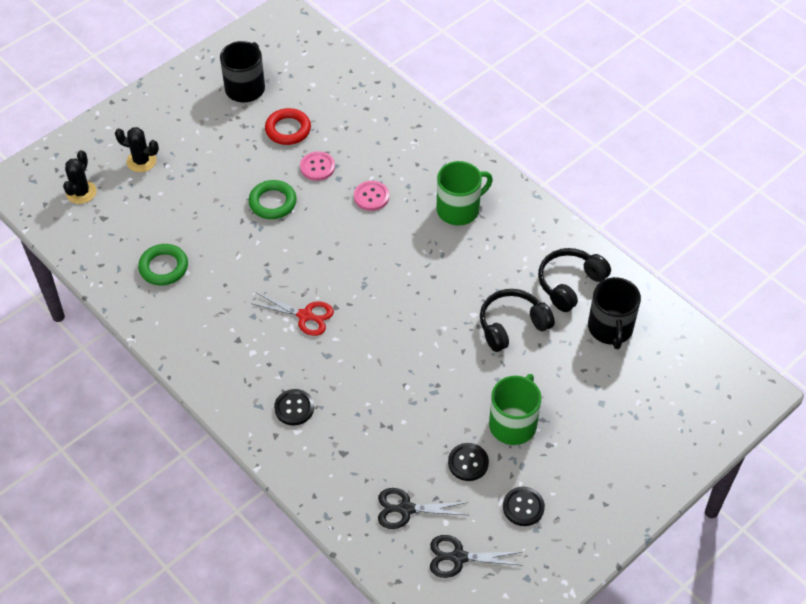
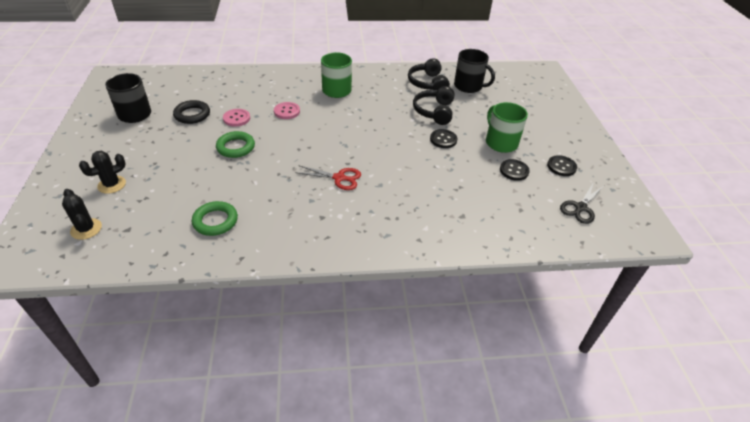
camera: 55 degrees left, 10 degrees down
red scissors [251,293,334,336] -> red scissors turned 45 degrees clockwise [295,165,361,190]
red ring [265,108,311,145] -> black ring [173,100,210,124]
black button [274,389,314,425] -> black button moved to [430,129,458,148]
black scissors [378,488,469,529] -> none

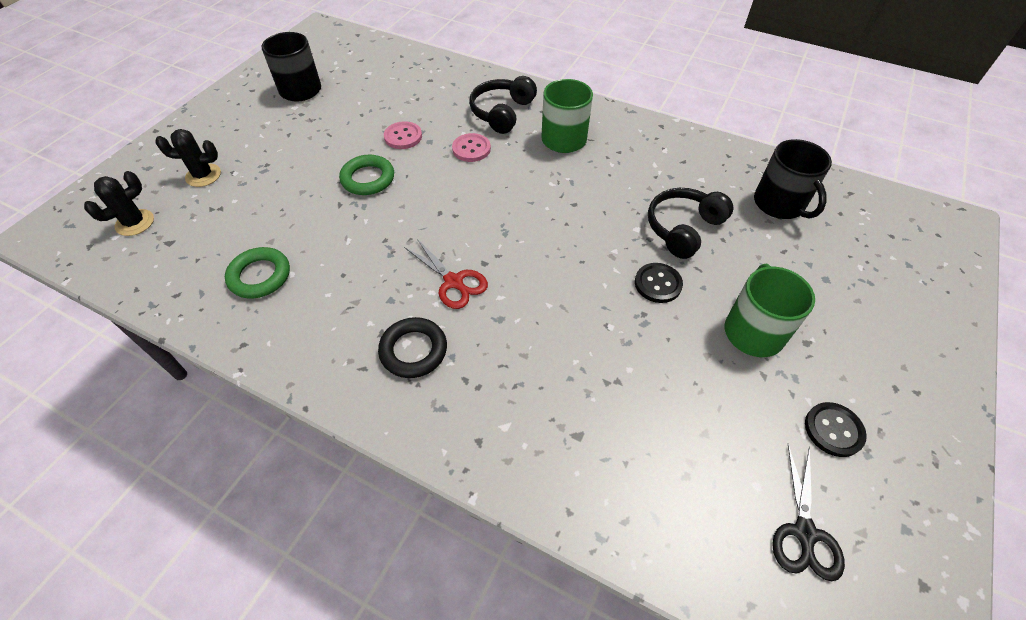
camera: 35 degrees right, 10 degrees up
black cactus [62,189,102,240] -> black cactus turned 45 degrees clockwise [84,171,154,236]
black ring [173,100,210,124] -> black ring moved to [378,317,447,378]
black headphones [408,58,450,90] -> black headphones moved to [469,76,537,134]
black button [500,159,530,181] -> none
black scissors [560,182,604,224] -> black scissors turned 60 degrees counterclockwise [772,444,845,582]

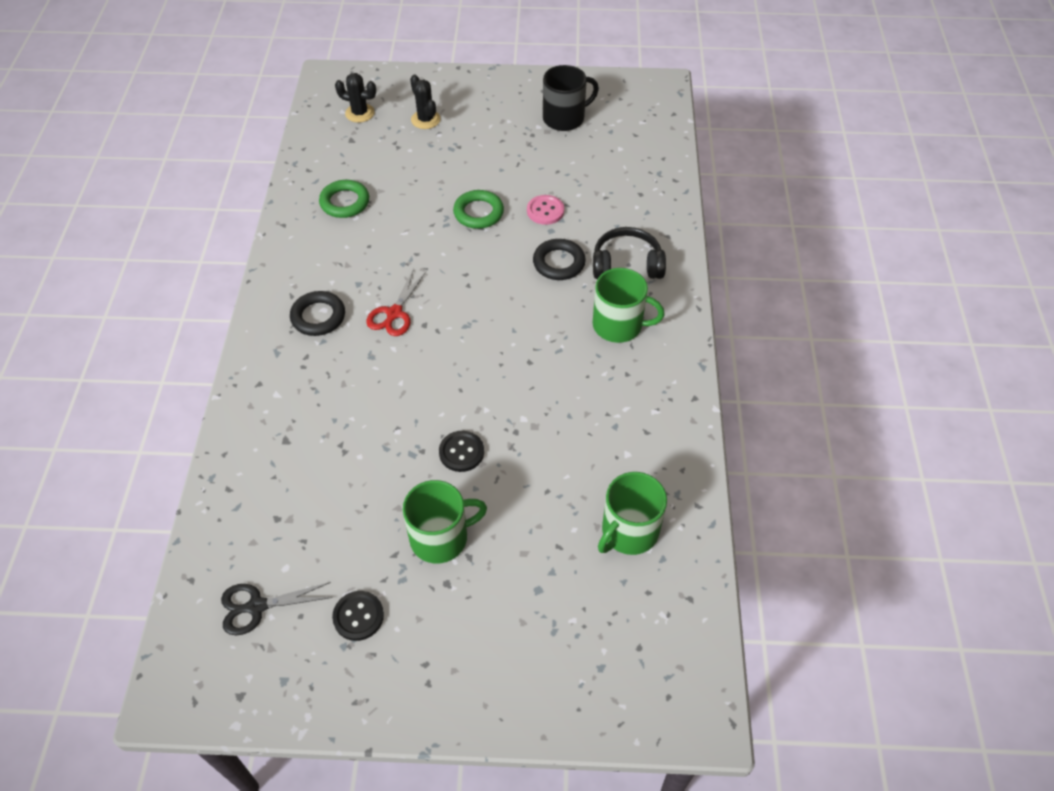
camera: 65 degrees right, 0 degrees up
pink button [452,133,491,162] -> black ring [533,239,586,280]
black headphones [648,188,733,259] -> none
black mug [754,139,832,219] -> green mug [598,472,667,555]

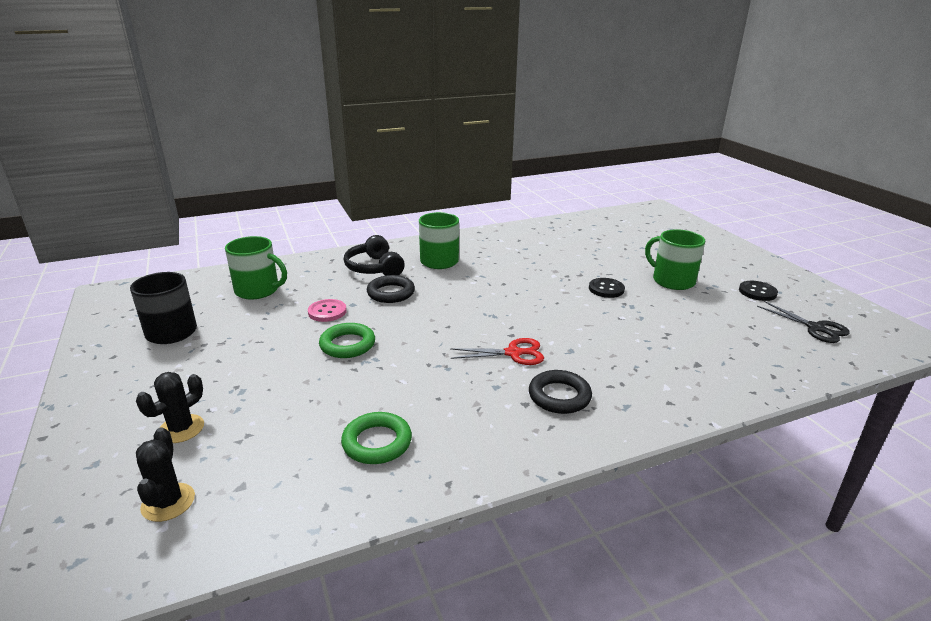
camera: 115 degrees left, 25 degrees down
green mug [598,472,667,555] -> green mug moved to [225,236,287,299]

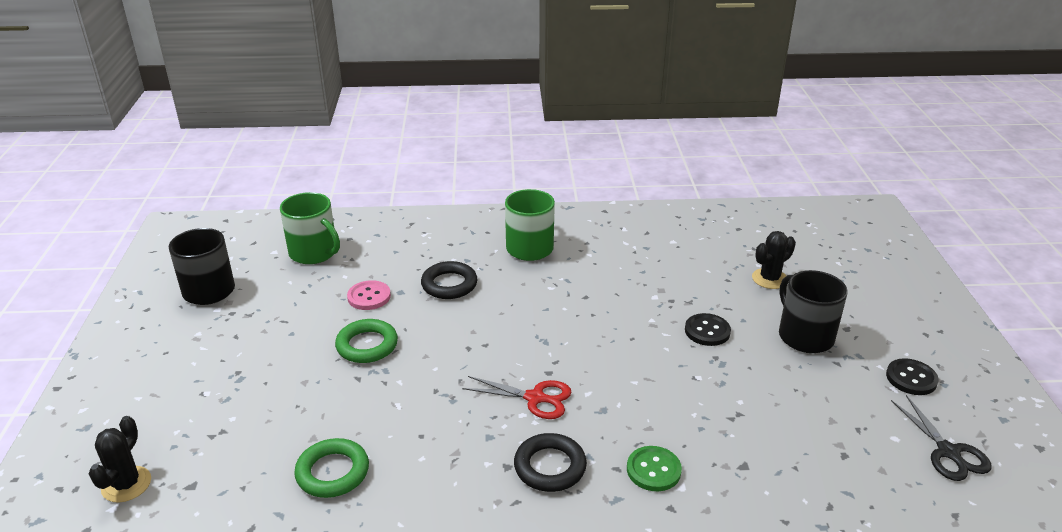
camera: 20 degrees right, 5 degrees up
black cactus [136,372,204,443] -> black cactus moved to [752,231,796,289]
black headphones [344,235,405,276] -> none
green mug [645,229,705,290] -> black mug [779,270,848,353]
none -> green button [627,446,682,491]

